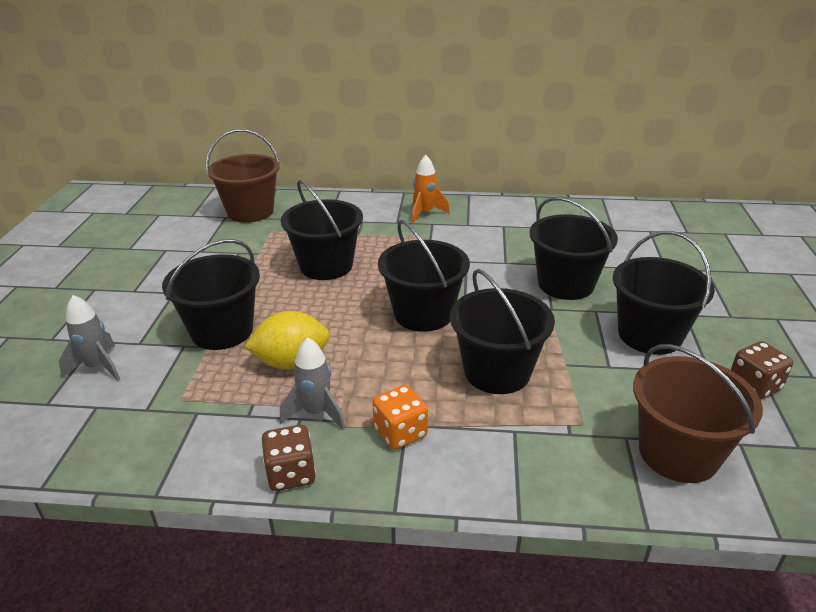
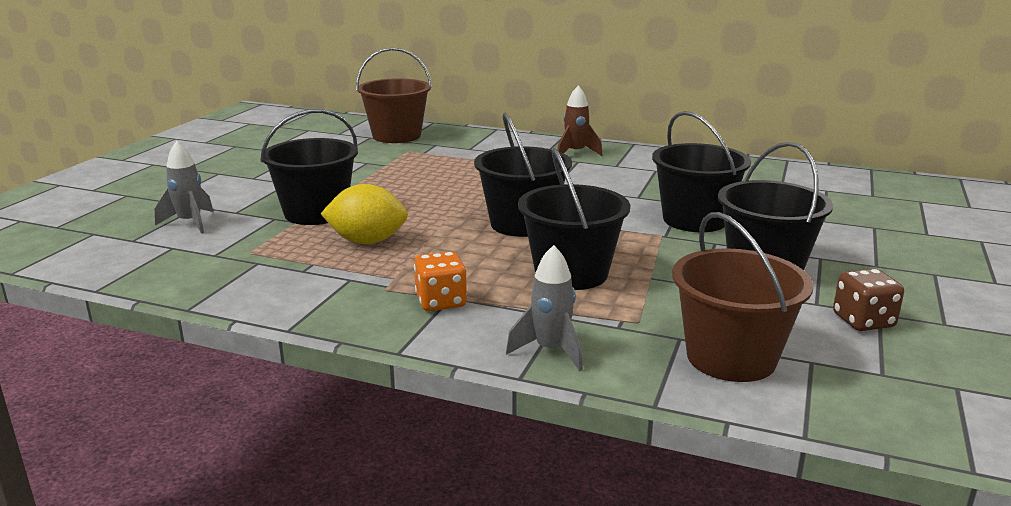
camera: 15 degrees right, 10 degrees down
brown dice [261,425,316,491] -> none
grey rocket [280,337,345,430] -> grey rocket moved to [506,245,583,371]
black bucket [281,180,363,280] -> none
orange rocket [412,155,450,224] -> brown rocket [557,85,603,156]

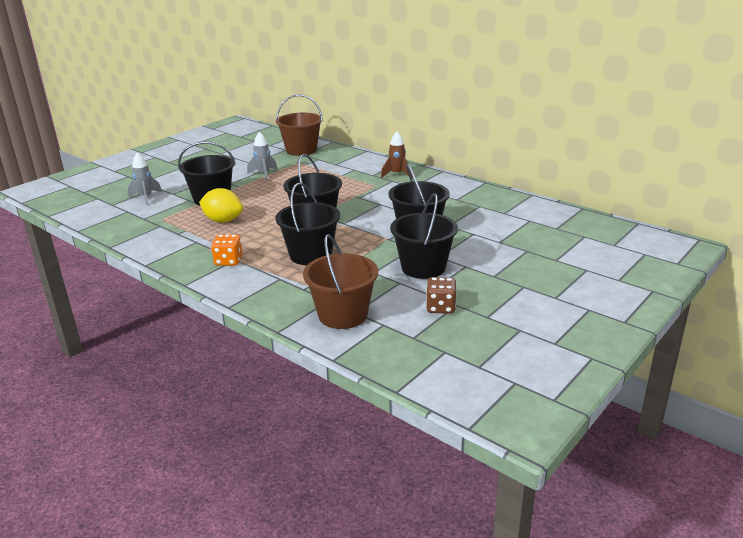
camera: 20 degrees right, 5 degrees up
grey rocket [506,245,583,371] -> grey rocket moved to [247,132,278,181]

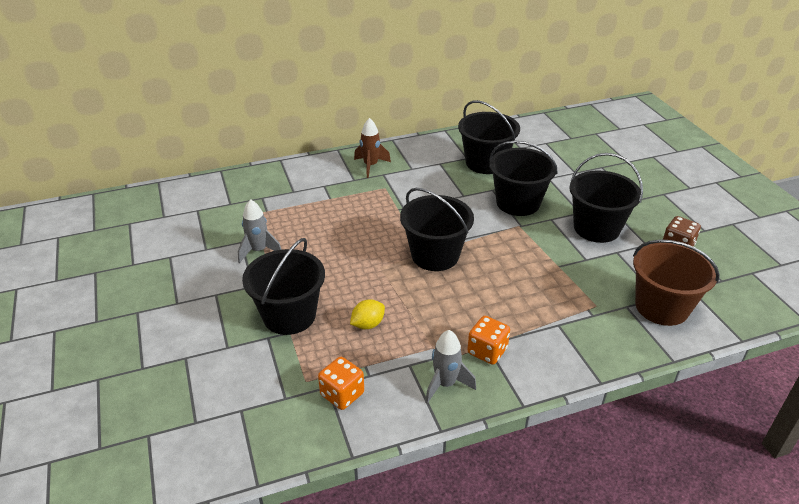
camera: 60 degrees left, 10 degrees up
grey rocket [128,153,162,205] -> grey rocket moved to [425,330,476,404]
yellow lemon [199,188,243,223] -> yellow lemon [350,299,385,329], size x0.61
black bucket [275,183,340,265] -> black bucket moved to [458,100,520,174]
brown bucket [276,94,323,156] -> none
none -> orange dice [318,357,364,410]

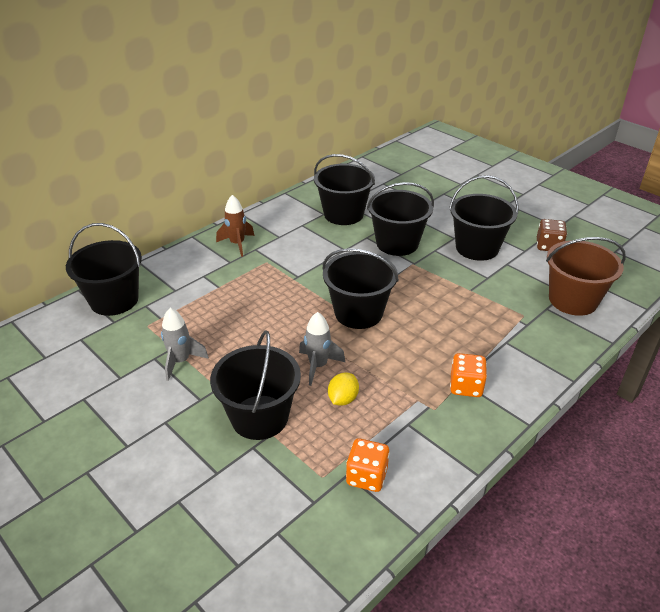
camera: 25 degrees left, 0 degrees up
grey rocket [425,330,476,404] -> grey rocket moved to [299,312,345,386]
none -> black bucket [66,223,142,316]

